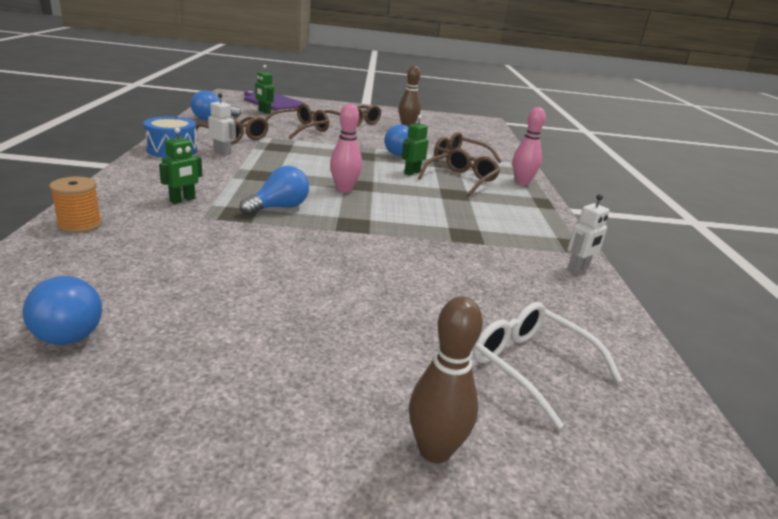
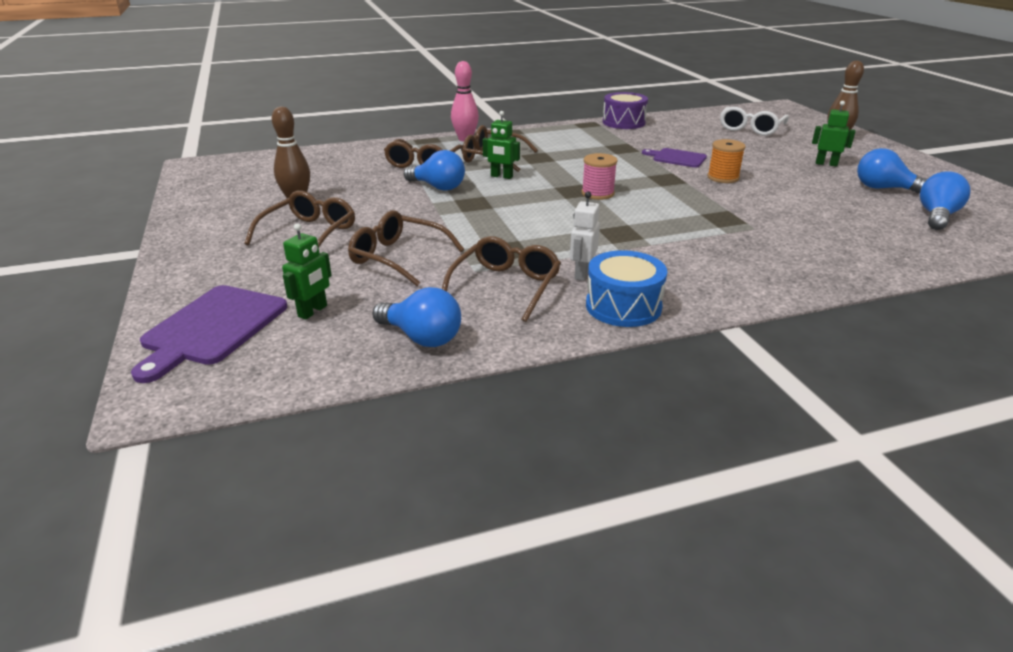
camera: 105 degrees left, 5 degrees up
orange spool [49,177,102,233] -> orange spool moved to [707,139,746,183]
green robot [159,128,202,204] -> green robot moved to [812,101,856,166]
blue light bulb [240,166,309,215] -> blue light bulb moved to [857,148,926,194]
pink bowling pin [330,103,362,193] -> pink spool [582,153,618,200]
white robot [567,194,610,274] -> purple drum [603,92,648,129]
none -> purple cutting board [642,148,707,168]

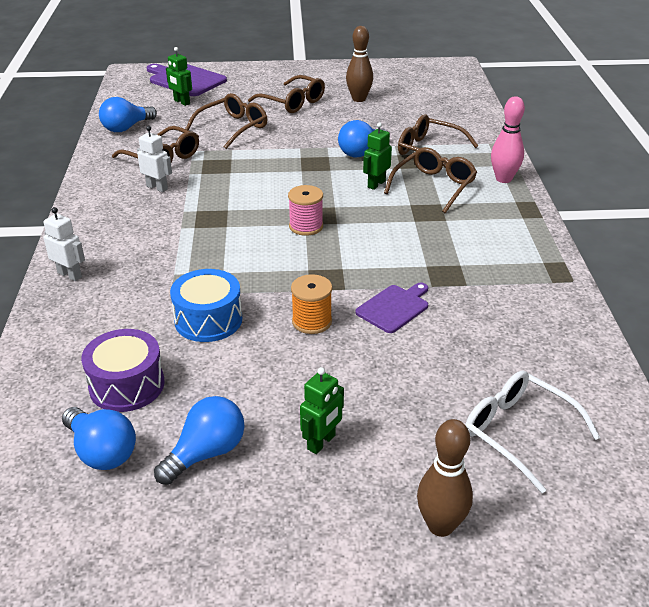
camera: 105 degrees right, 5 degrees up
blue drum [586,250,667,327] -> blue drum moved to [170,269,242,342]
purple drum [603,92,648,129] -> purple drum moved to [81,329,165,412]
none -> white robot [43,207,85,281]

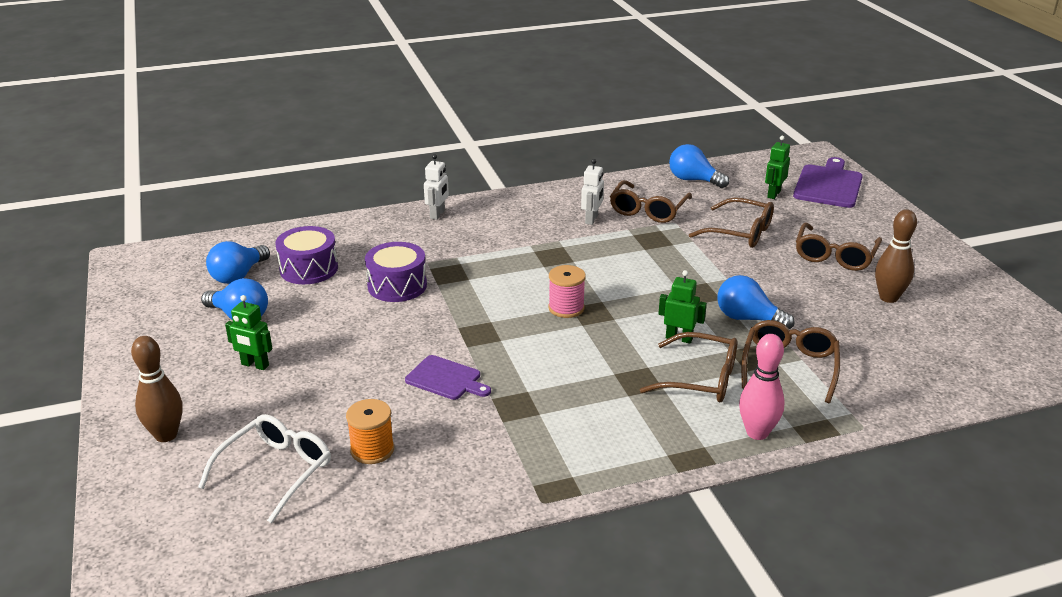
camera: 75 degrees right, 5 degrees down
blue drum [170,269,242,342] -> purple drum [365,242,427,302]
orange spool [291,274,332,334] -> orange spool moved to [346,399,394,464]

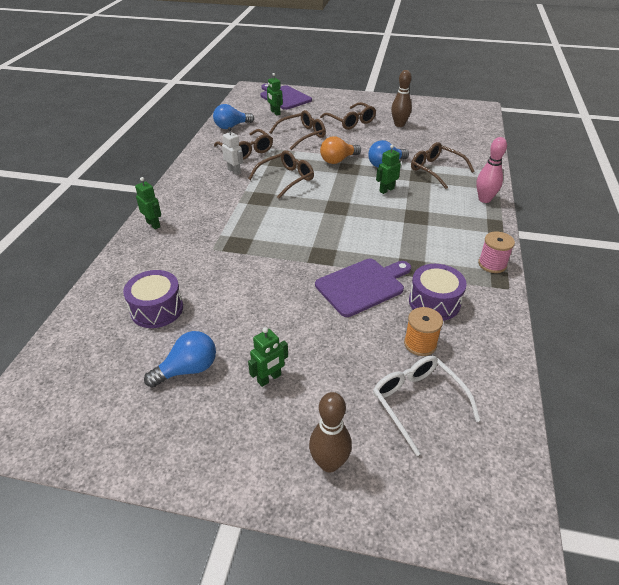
camera: 60 degrees left, 10 degrees up
blue light bulb [206,241,270,284] -> none
purple drum [365,242,427,302] -> purple drum moved to [409,264,467,321]
purple cutting board [405,355,491,400] -> purple cutting board [315,259,411,317], size x1.60
white robot [424,154,449,220] -> green robot [135,177,161,229]
pink spool [548,265,586,318] -> pink spool moved to [478,232,515,273]
brown glasses [640,332,737,402] -> brown glasses moved to [248,150,314,199]
none -> orange light bulb [320,136,361,164]

